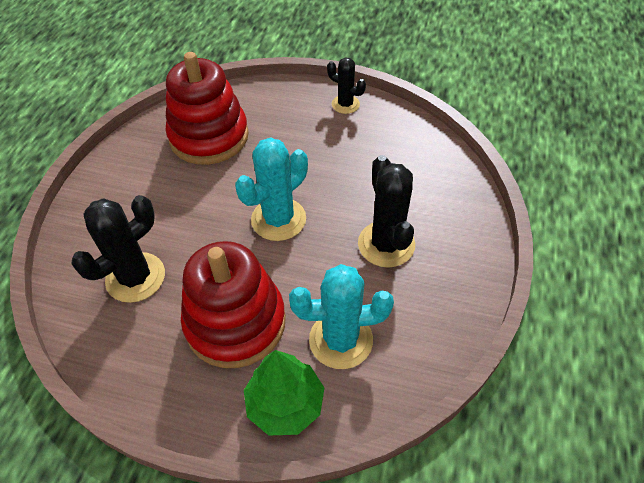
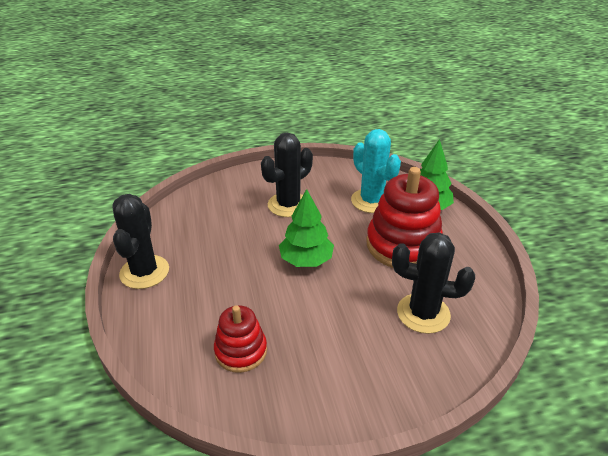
camera: 120 degrees left, 15 degrees down
red stacking toy [166,52,249,165] -> red stacking toy [214,305,267,373], size x0.57
turquoise cactus [235,137,308,241] -> green tree [279,189,334,267]
black cactus [327,57,366,114] -> black cactus [112,194,169,289], size x1.66

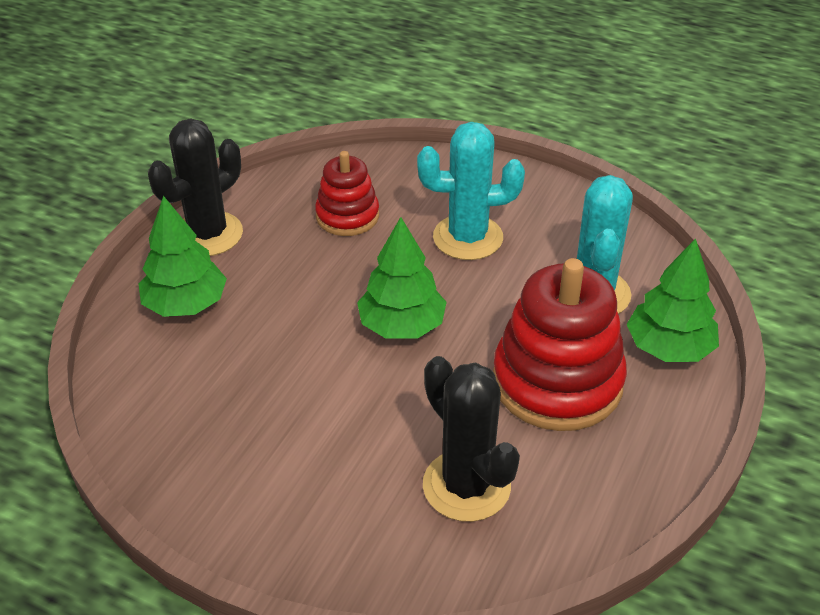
camera: 40 degrees right, 5 degrees up
red stacking toy [214,305,267,373] -> red stacking toy moved to [315,151,379,236]
black cactus [261,132,313,217] -> turquoise cactus [417,122,525,260]
none -> green tree [139,196,227,317]

